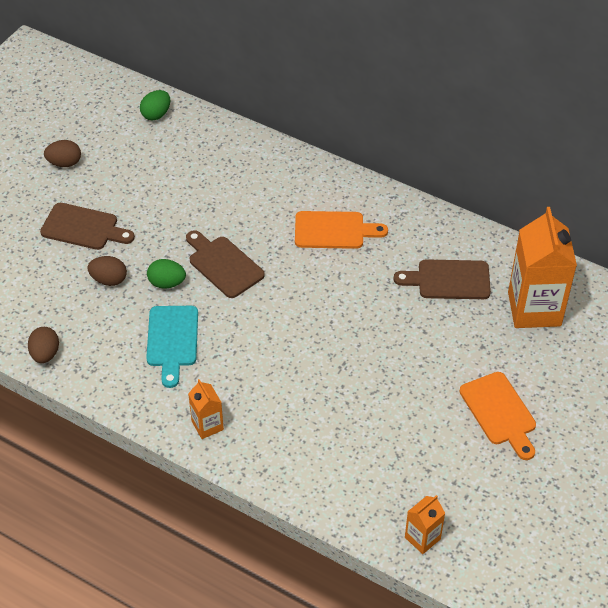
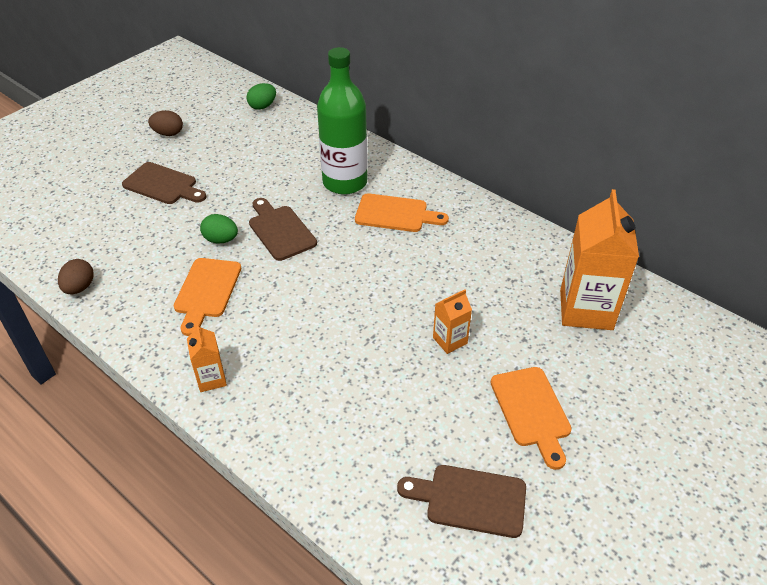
camera: 10 degrees right, 5 degrees down
brown egg [87,256,127,286] -> none
turquoise cutting board [146,306,198,388] -> orange cutting board [174,258,241,336]
brown cutting board [393,259,491,299] -> brown cutting board moved to [397,465,526,538]
orange carton [405,495,445,554] -> orange carton moved to [433,290,472,354]
none -> green bottle [317,47,368,195]

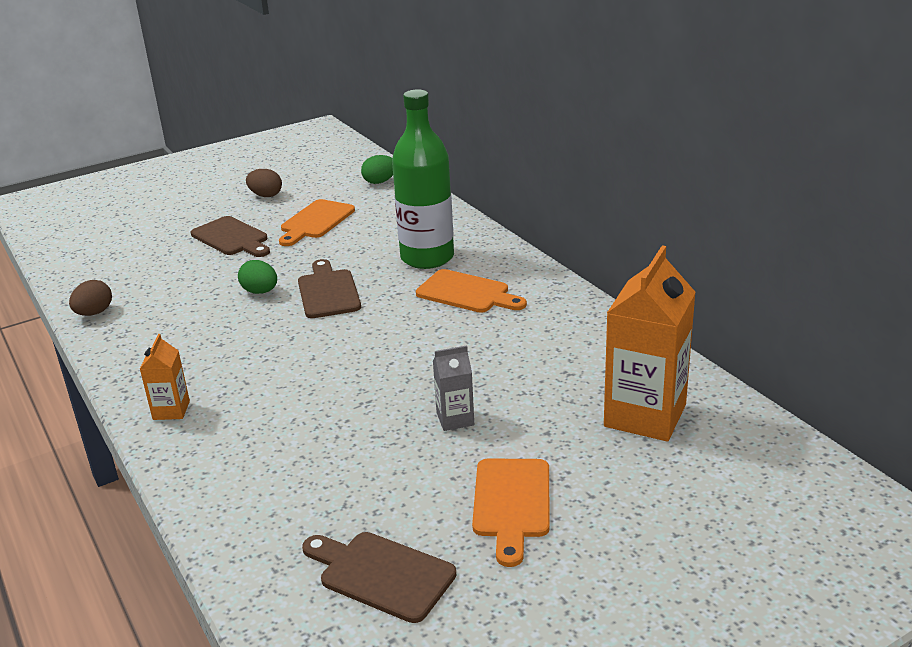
camera: 20 degrees right, 15 degrees down
orange cutting board [174,258,241,336] -> orange cutting board moved to [279,199,355,246]
orange carton [433,290,472,354] -> grey carton [433,346,474,431]

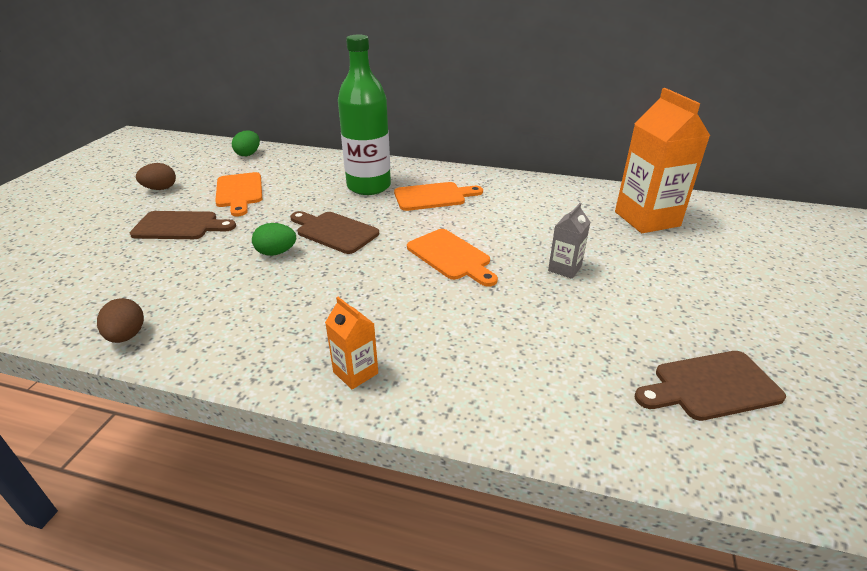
camera: 45 degrees left, 5 degrees up
orange cutting board [472,458,550,567] -> orange cutting board moved to [407,229,498,287]

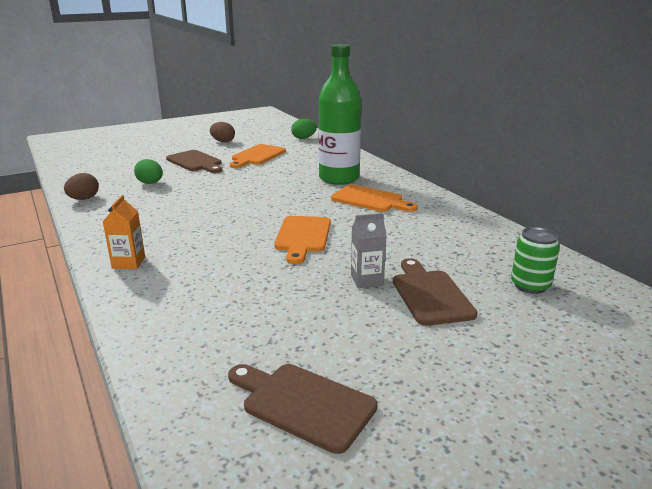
camera: 45 degrees right, 10 degrees down
green egg [252,223,296,256] -> green egg moved to [134,159,163,184]
brown cutting board [290,211,379,254] -> brown cutting board moved to [393,258,478,326]
orange carton [615,88,710,233] -> green can [511,227,560,294]

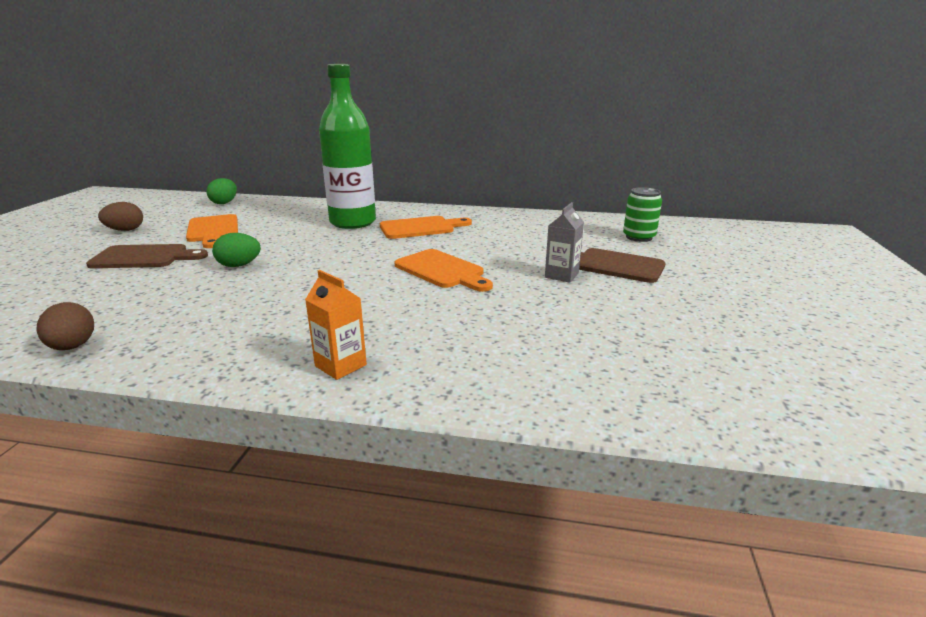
camera: 50 degrees left, 0 degrees up
green egg [134,159,163,184] -> green egg moved to [212,233,261,267]
brown cutting board [228,364,377,454] -> none

